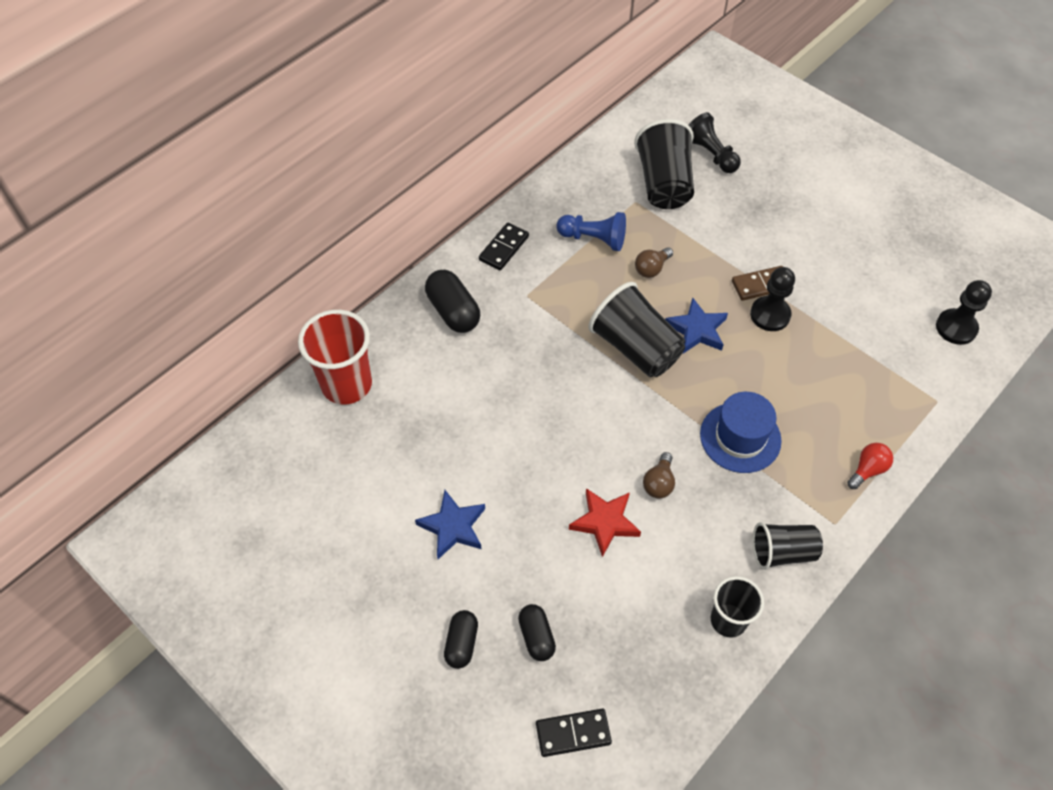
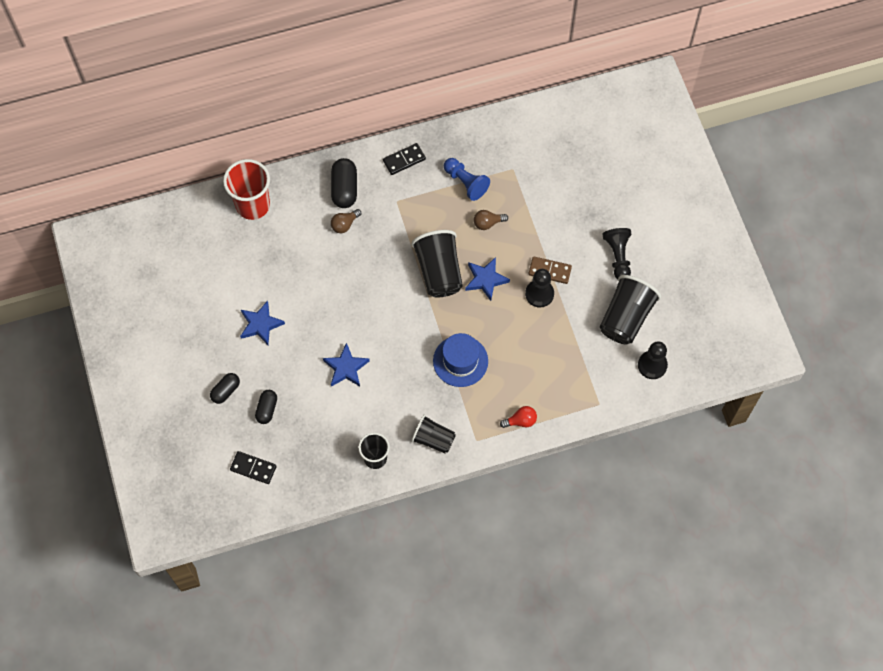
camera: 30 degrees right, 10 degrees up
red star [569,488,641,557] -> blue star [323,343,370,387]
black cup [634,119,694,209] -> black cup moved to [600,275,661,344]
brown light bulb [643,452,675,498] -> brown light bulb moved to [331,209,361,233]
black pawn [689,112,741,173] -> black pawn moved to [602,228,632,279]

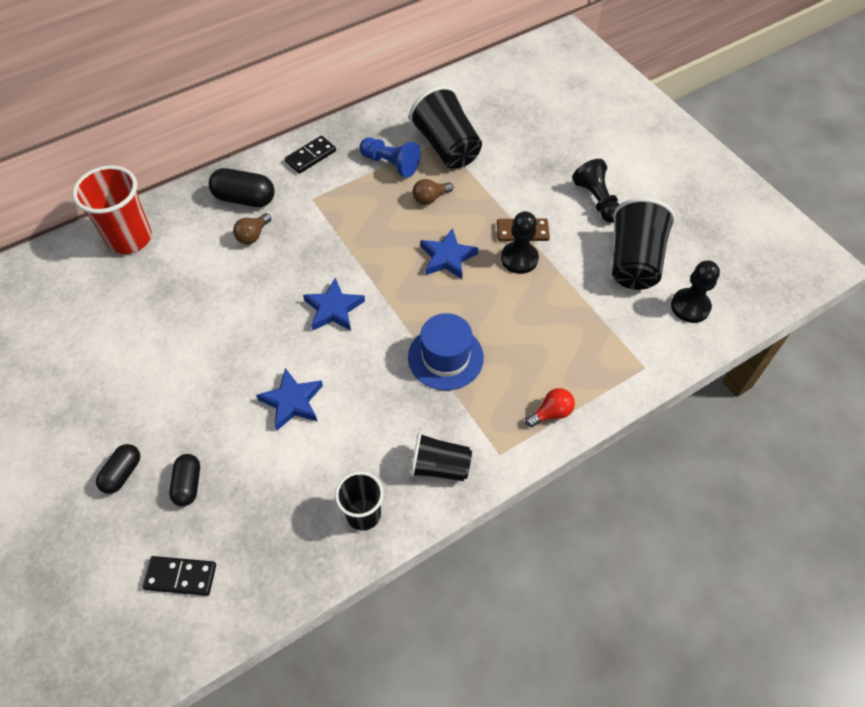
camera: 15 degrees left, 10 degrees down
blue star [240,301,285,345] -> blue star moved to [303,278,365,331]
black capsule [331,158,357,208] -> black capsule turned 60 degrees counterclockwise [209,168,275,207]
black cup [411,230,463,298] -> black cup moved to [409,86,482,168]

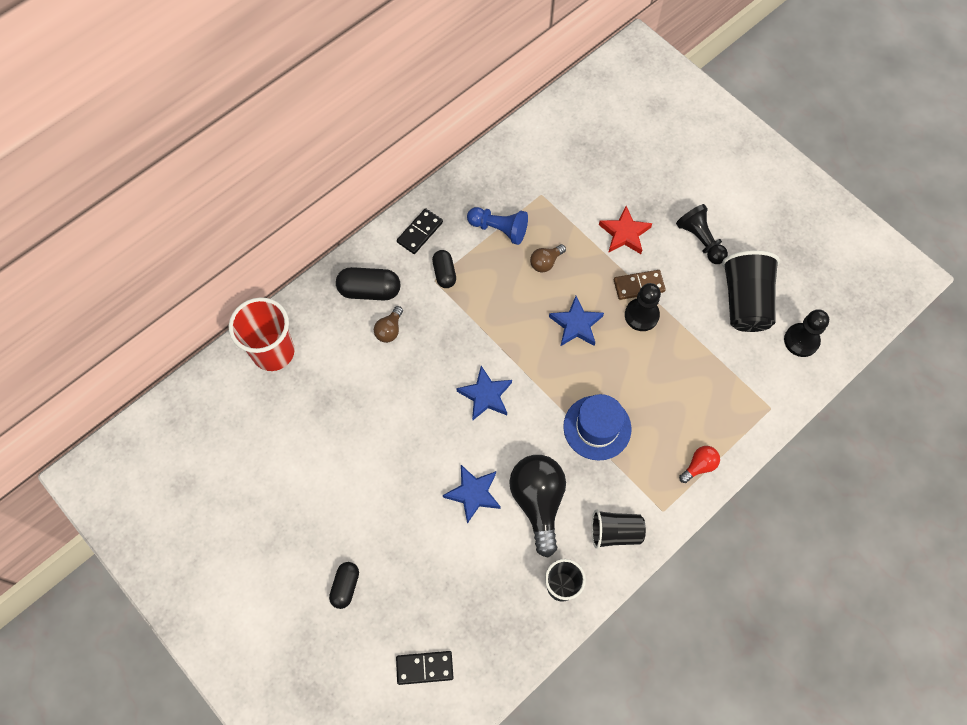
camera: 10 degrees left, 10 degrees up
black capsule [169,454,200,506] -> black capsule moved to [432,250,456,288]
black cup [409,86,482,168] -> none
none -> black light bulb [509,455,566,558]
none -> red star [599,206,652,254]

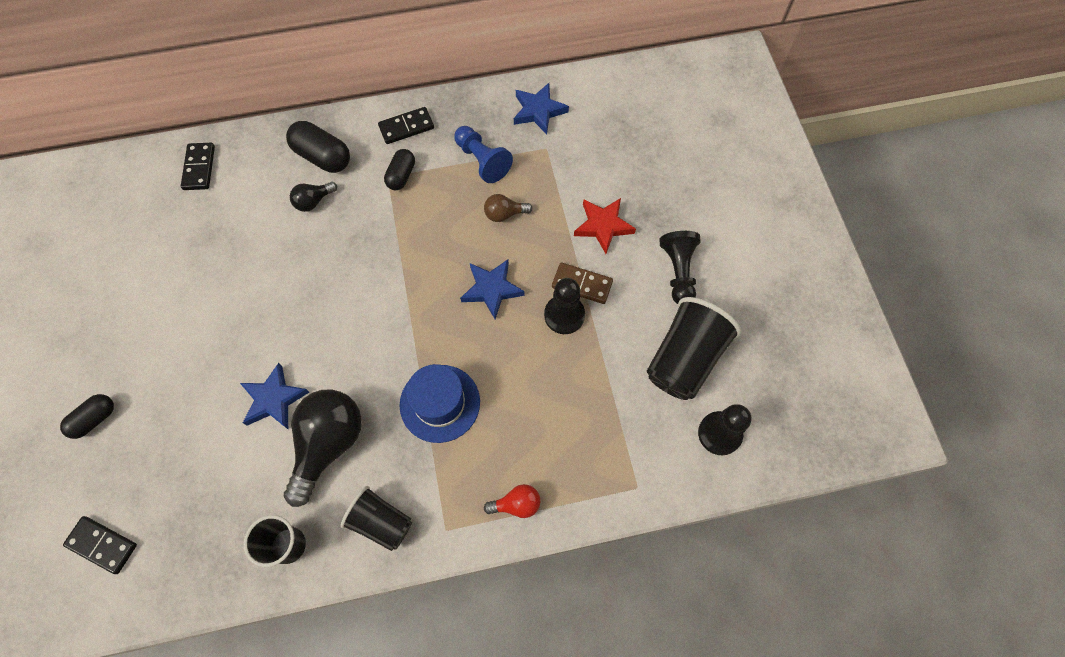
camera: 30 degrees right, 0 degrees up
red cup [229,297,295,371] -> black domino [181,143,215,190]
brown light bulb [374,306,403,343] -> black light bulb [290,182,337,212]
blue star [456,366,512,421] -> blue star moved to [514,83,569,135]

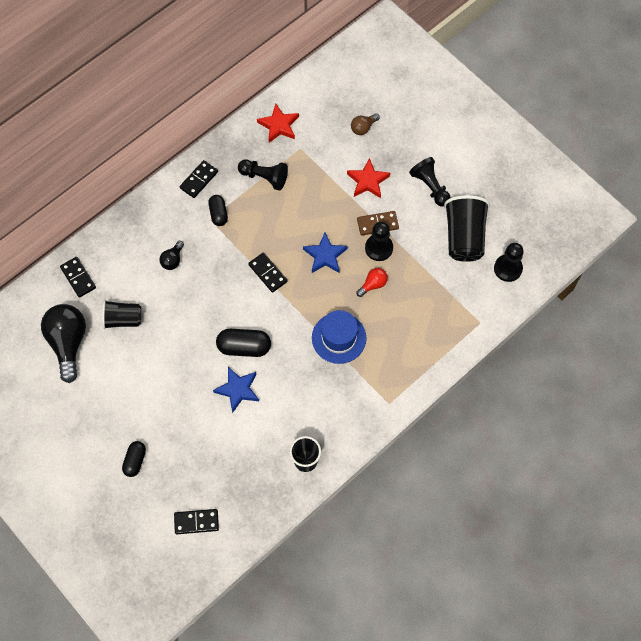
camera: 30 degrees left, 0 degrees up
black light bulb [284,389,362,507] -> black light bulb moved to [41,304,86,383]
black capsule [286,121,350,173] -> black capsule moved to [216,329,271,357]
black cup [341,486,412,551] -> black cup moved to [102,300,141,329]
blue pawn [454,126,513,183] -> black pawn [238,159,288,190]
brown light bulb [484,194,533,222] -> brown light bulb moved to [351,113,380,135]
red light bulb [484,484,541,518] -> red light bulb moved to [356,268,388,297]
blue star [514,83,569,135] -> red star [257,103,299,143]
none -> black domino [248,252,288,293]

